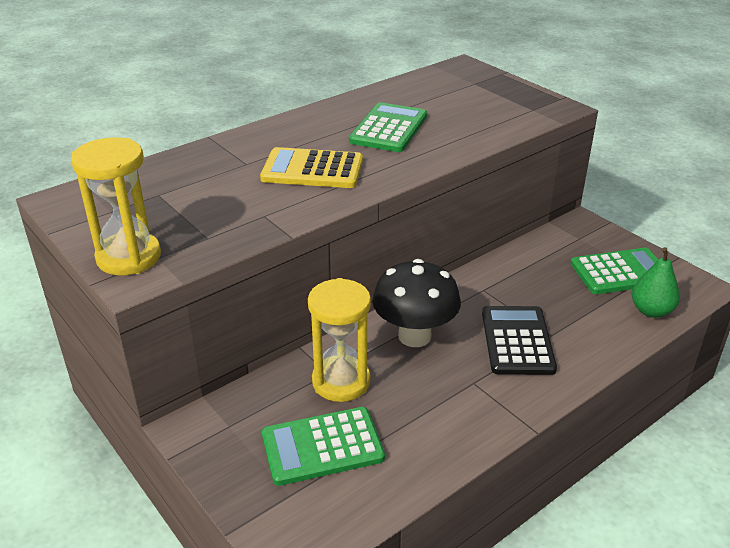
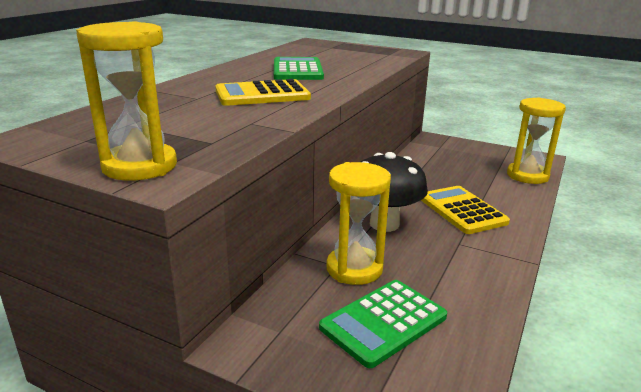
camera: 25 degrees left, 10 degrees down
black calculator [482,306,557,375] -> yellow calculator [421,186,510,234]
green calculator [571,248,658,294] -> none
green pear [632,247,680,318] -> yellow hourglass [507,97,566,184]

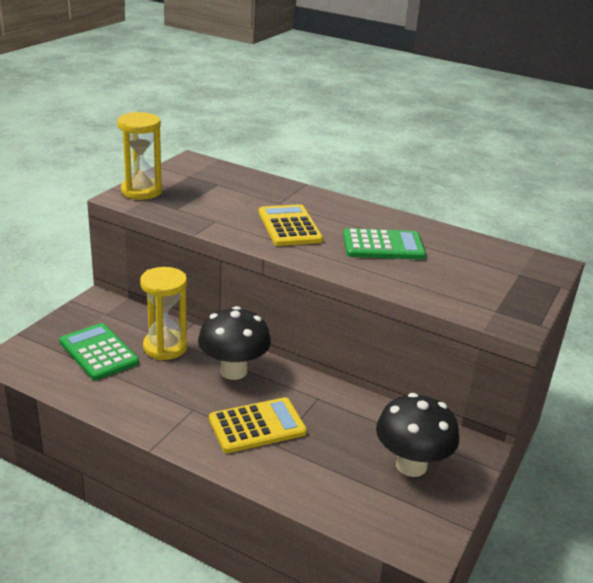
camera: 90 degrees right, 5 degrees up
yellow hourglass [507,97,566,184] -> none
none -> black mushroom [376,393,459,477]

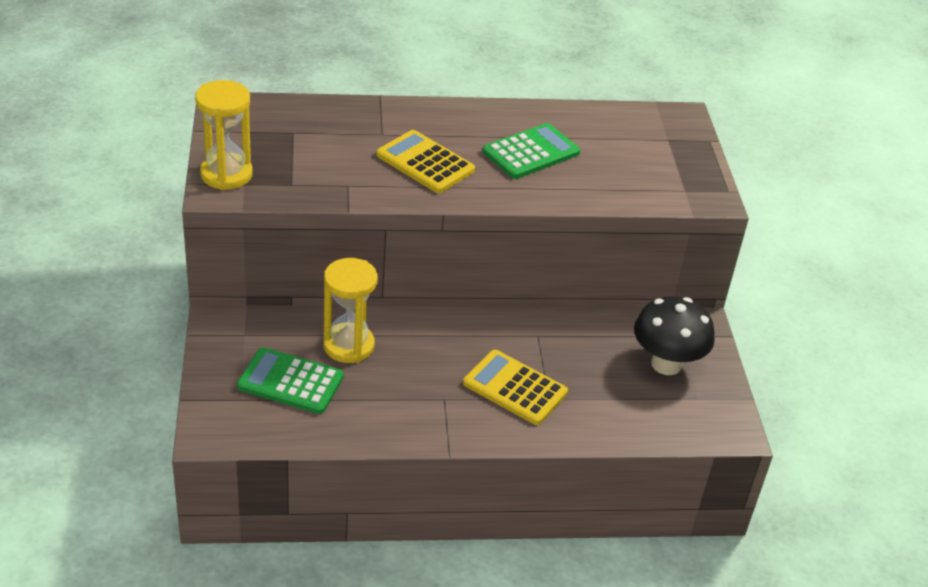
camera: 35 degrees left, 10 degrees up
black mushroom [198,306,271,380] -> none
yellow calculator [209,397,307,453] -> yellow calculator turned 90 degrees counterclockwise [463,350,568,425]

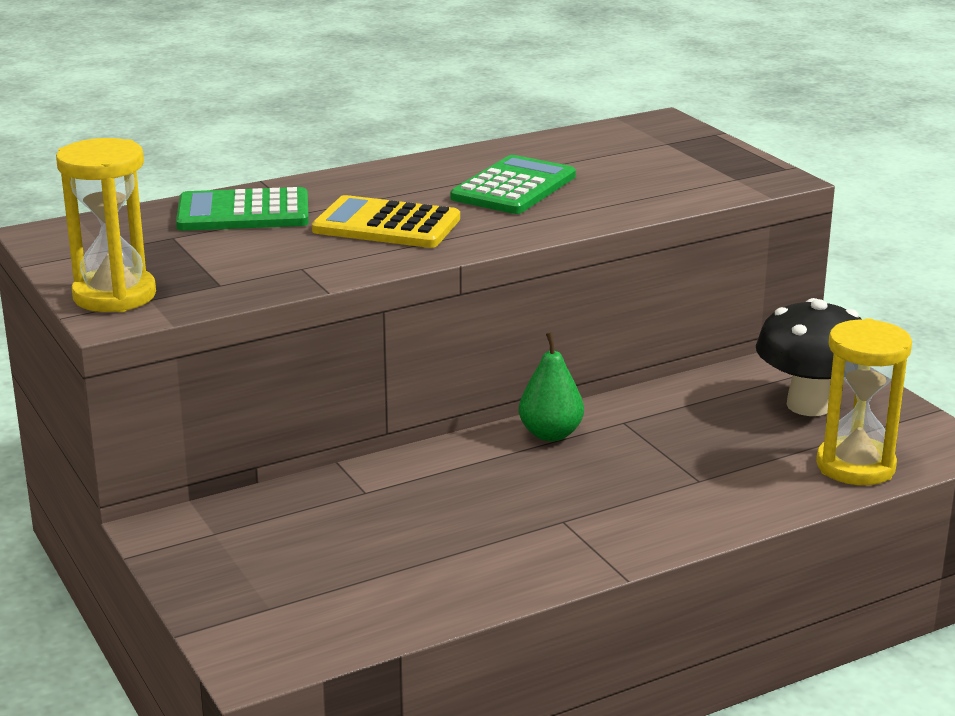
camera: 20 degrees left, 15 degrees down
green calculator [237,347,344,414] -> green calculator moved to [176,187,309,231]
yellow hourglass [323,258,378,363] -> yellow hourglass moved to [816,318,912,485]
yellow calculator [463,350,568,425] -> none
none -> green pear [519,332,584,441]

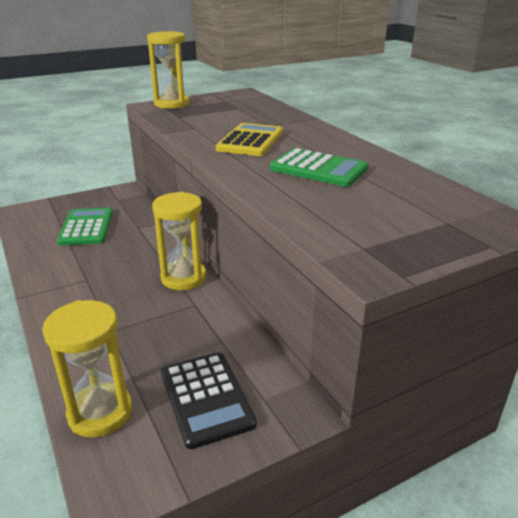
camera: 90 degrees right, 5 degrees up
green calculator [176,187,309,231] -> green calculator moved to [57,208,113,245]
green pear [519,332,584,441] -> yellow hourglass [152,192,206,290]
black mushroom [756,298,861,416] -> black calculator [161,352,257,449]

